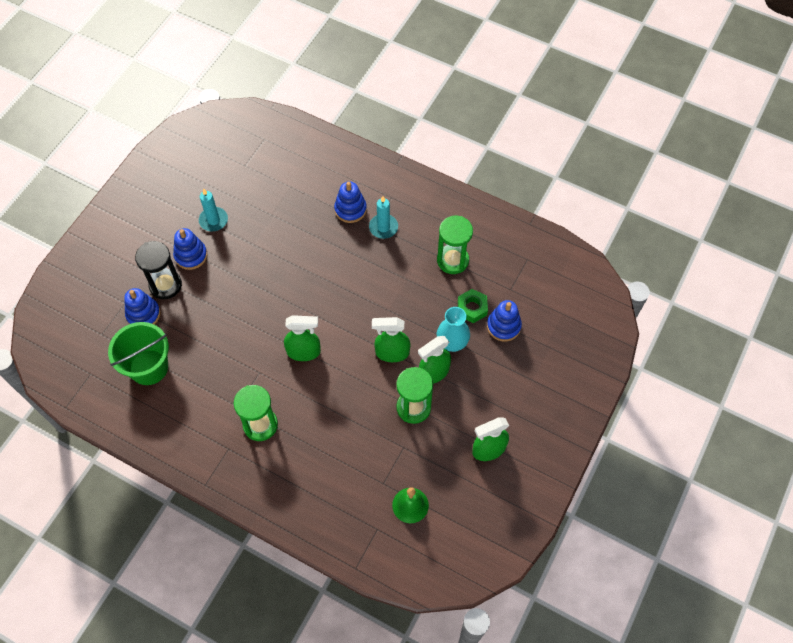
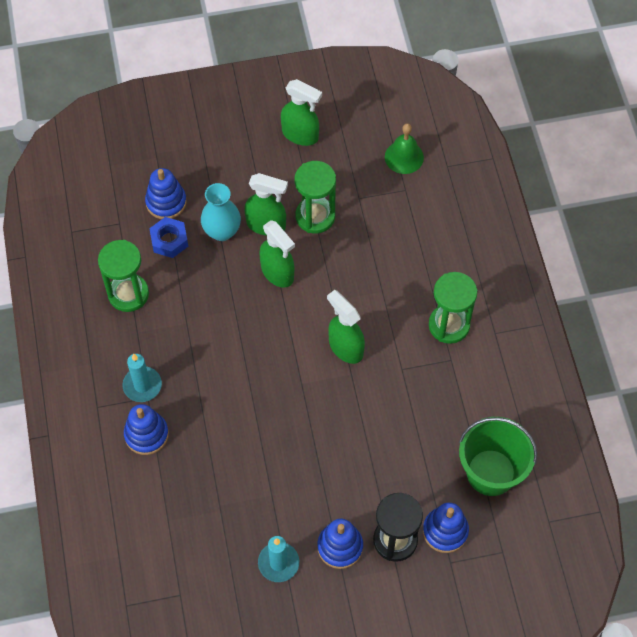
camera: 130 degrees left, 0 degrees up
green nut [458,289,488,323] -> blue nut [149,217,188,258]

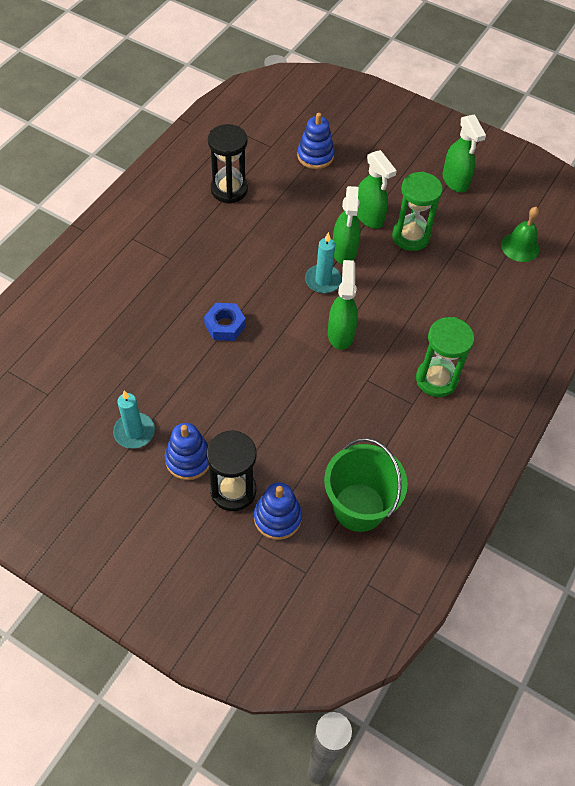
camera: 40 degrees right, 5 degrees down
green hourglass [98,240,149,312] -> black hourglass [208,124,248,204]
turquoise candle [122,354,162,402] -> turquoise candle moved to [305,232,342,293]
blue stacking toy [124,404,169,455] -> none
blue nut [149,217,188,258] -> blue nut moved to [204,303,246,341]
turquoise vase [201,183,241,241] -> none

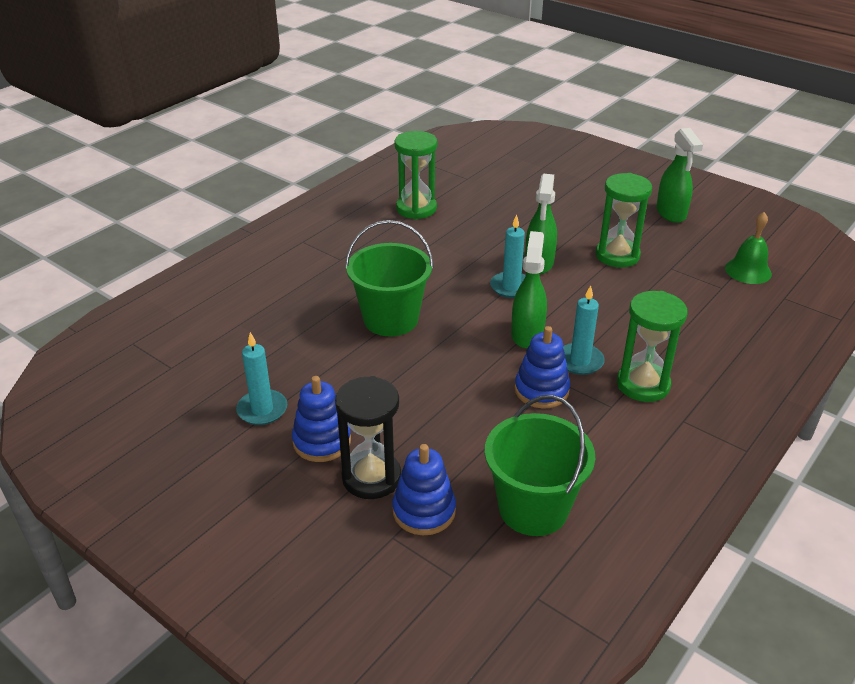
camera: 10 degrees right, 20 degrees down
blue nut [204,303,246,341] -> green bucket [345,220,434,336]
black hourglass [208,124,248,204] -> green hourglass [395,131,437,220]
blue stacking toy [297,113,334,169] -> blue stacking toy moved to [514,326,570,409]
green spray bottle [357,150,397,228] -> none
none -> turquoise candle [563,285,605,375]

